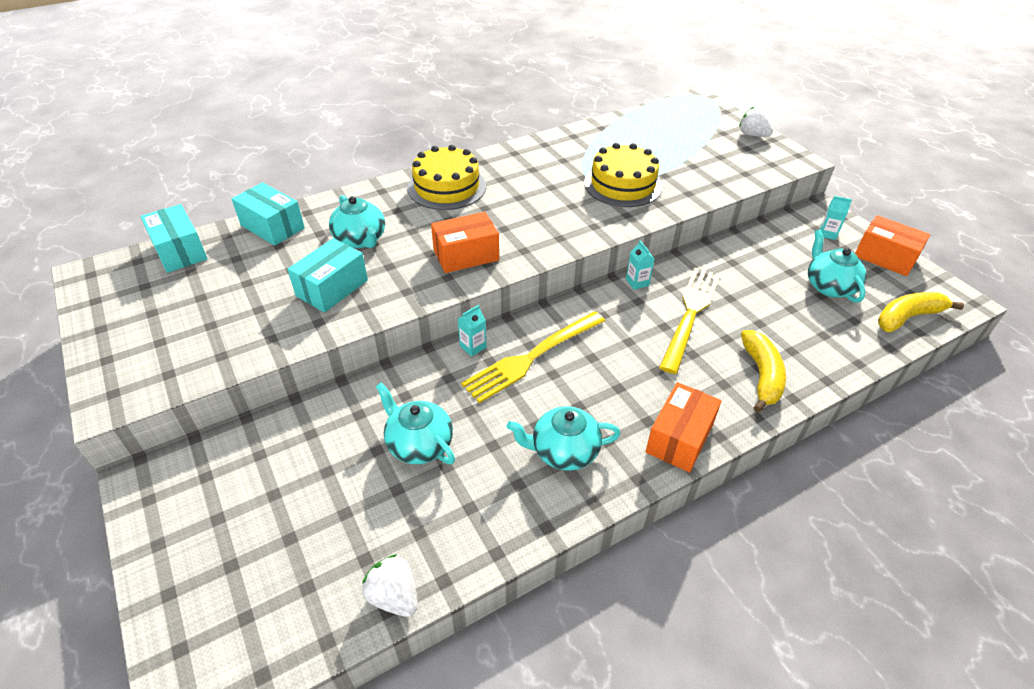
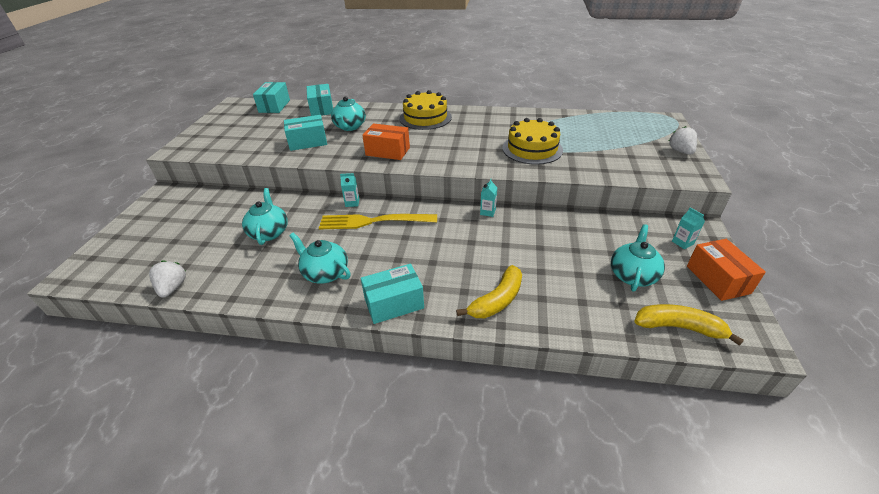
camera: 40 degrees right, 5 degrees down
orange box [645,382,722,473] -> turquoise box [361,264,424,324]
yellow fork [659,268,720,374] -> none

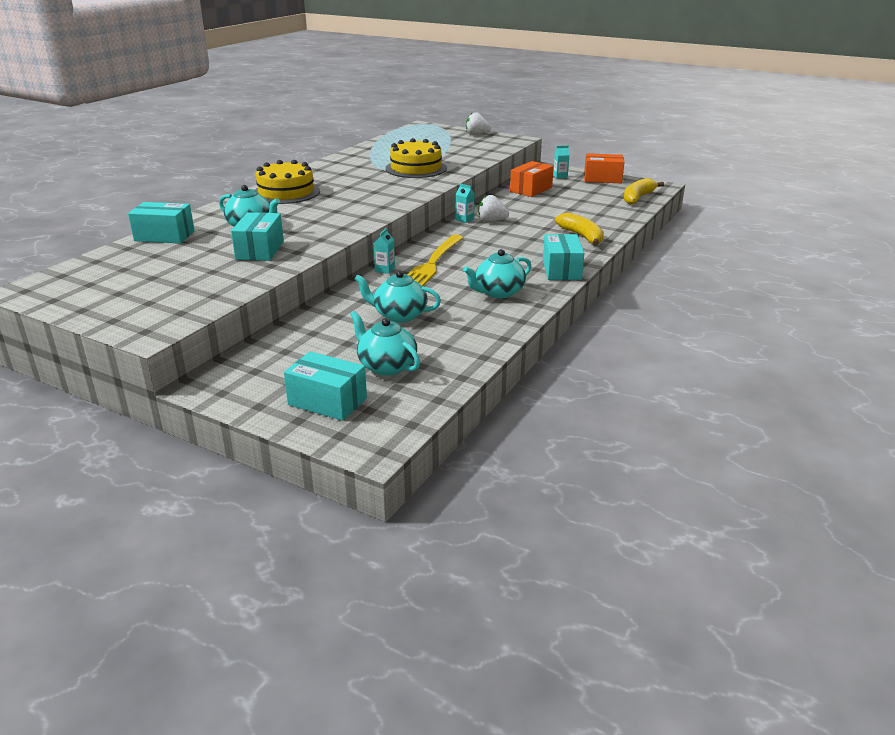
camera: 70 degrees left, 10 degrees down
white strawberry [149,261,186,297] -> white strawberry moved to [478,195,509,222]
turquoise box [253,82,290,113] -> turquoise box moved to [284,351,367,421]
orange box [362,123,410,160] -> orange box moved to [510,161,554,197]
turquoise teapot [611,224,665,292] -> turquoise teapot moved to [350,311,420,376]

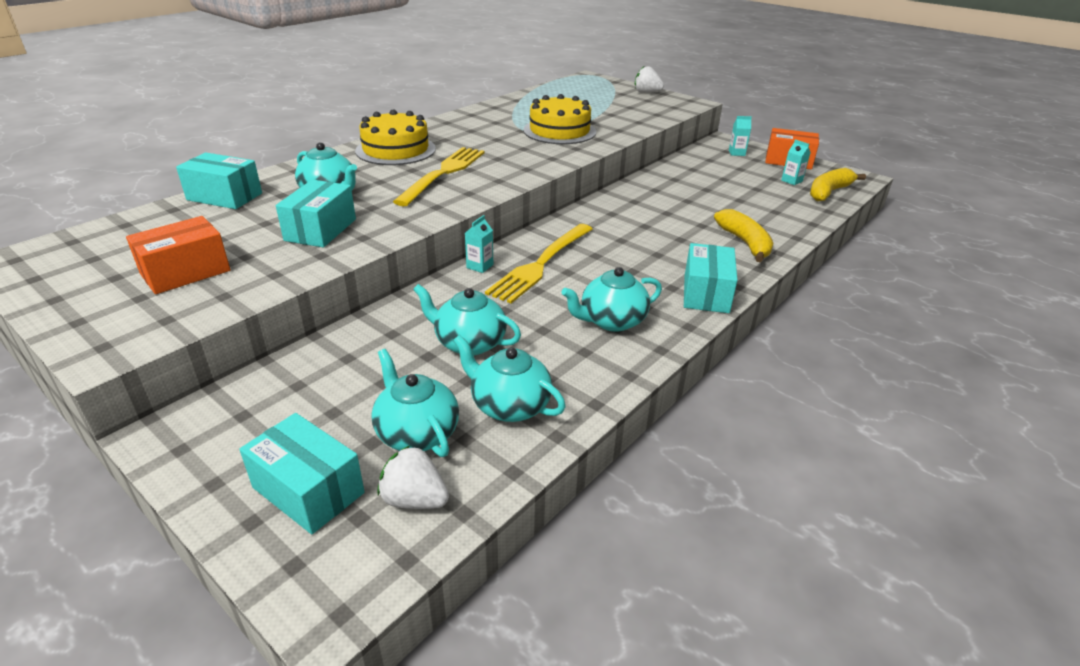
camera: 10 degrees right, 5 degrees up
turquoise carton [456,184,475,223] -> turquoise carton moved to [781,140,811,185]
white strawberry [478,195,509,222] -> white strawberry moved to [378,445,449,509]
orange box [510,161,554,197] -> orange box moved to [126,216,230,294]
none -> yellow fork [393,147,485,206]
none -> turquoise teapot [453,335,566,422]

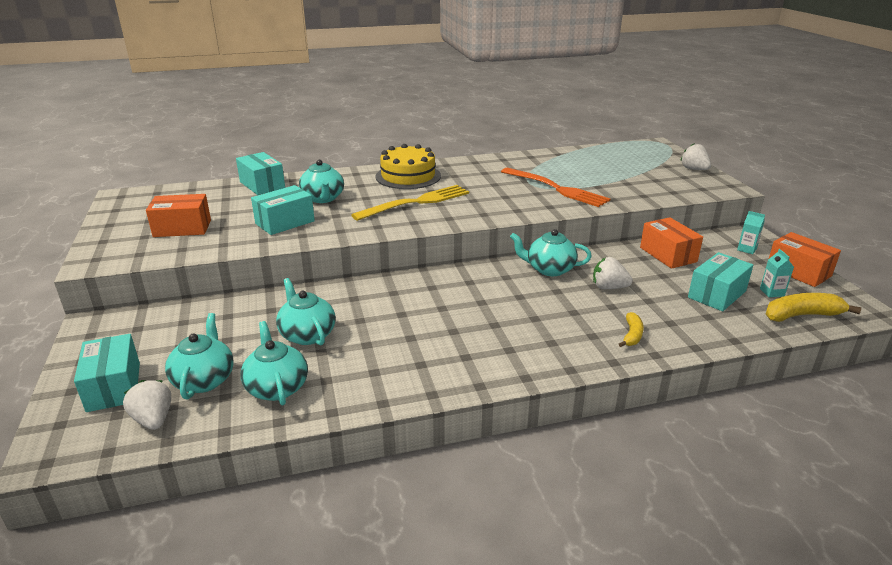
camera: 35 degrees right, 5 degrees down
turquoise carton [465,215,493,273] -> none
yellow fork [485,224,592,303] -> none
yellow cake [523,94,596,144] -> orange fork [501,168,610,207]
turquoise teapot [562,267,662,332] -> turquoise teapot moved to [510,229,592,276]
turquoise box [684,243,737,313] -> turquoise box moved to [688,252,753,311]
yellow banana [714,209,773,262] -> yellow banana [619,312,644,347], size x0.59
none -> white strawberry [593,257,633,289]
none -> orange box [640,217,703,269]

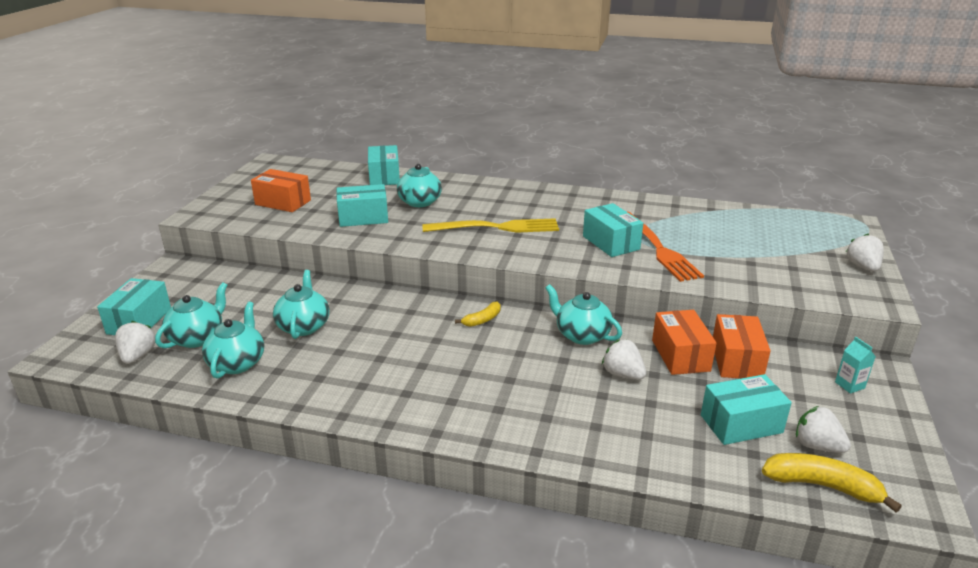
camera: 30 degrees right, 0 degrees up
yellow cake [375,144,441,189] -> none
yellow banana [619,312,644,347] -> yellow banana moved to [455,302,500,327]
turquoise carton [760,249,794,297] -> white strawberry [796,406,851,453]
orange box [769,232,841,287] -> orange box moved to [652,310,717,375]
none -> turquoise box [583,203,643,257]

